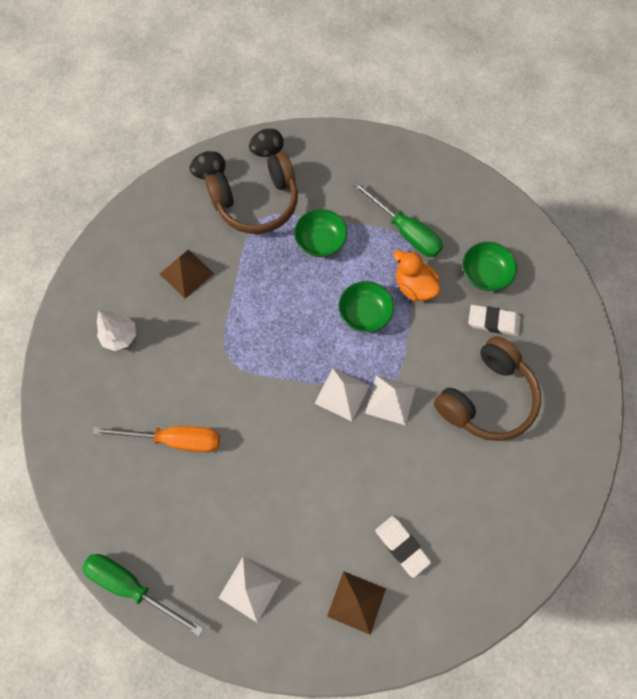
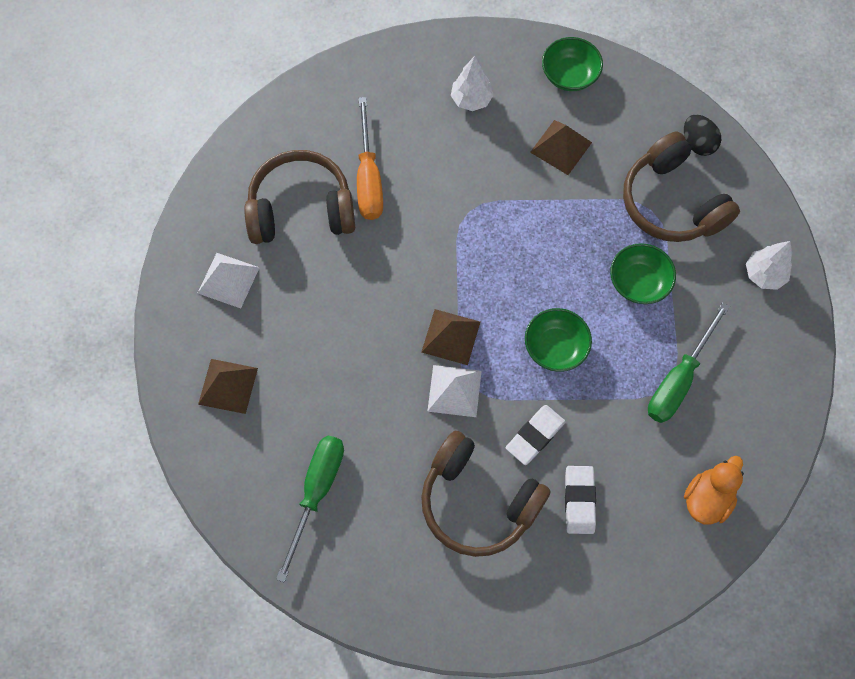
camera: 80 degrees right, 0 degrees up
green screwdriver [82,554,204,636] -> green screwdriver moved to [276,435,344,583]
black egg [249,128,284,157] -> none
white pyramid [314,368,370,421] -> brown pyramid [421,309,480,365]
white eraser [375,516,431,578] -> white eraser moved to [506,405,566,465]
orange duck [394,250,441,301] -> orange duck moved to [684,456,744,525]
green bowl [463,242,517,291] -> green bowl moved to [542,37,603,91]
none -> brown headphones [244,150,355,244]
none -> white tree [746,241,792,290]

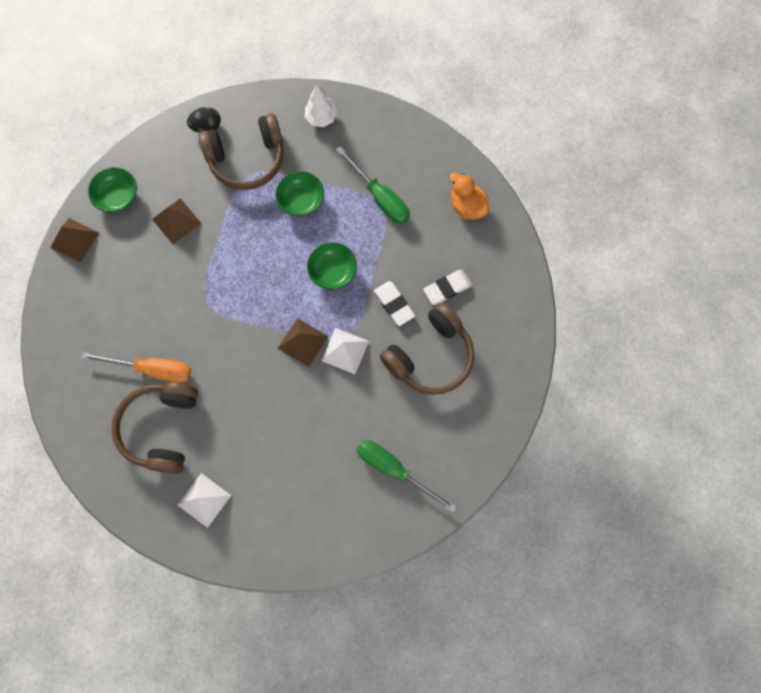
camera: 75 degrees left, 5 degrees up
brown pyramid [198,359,258,414] -> brown pyramid moved to [50,218,99,263]
white tree [451,56,494,111] -> none
white eraser [565,466,596,534] -> white eraser turned 45 degrees counterclockwise [423,270,472,305]

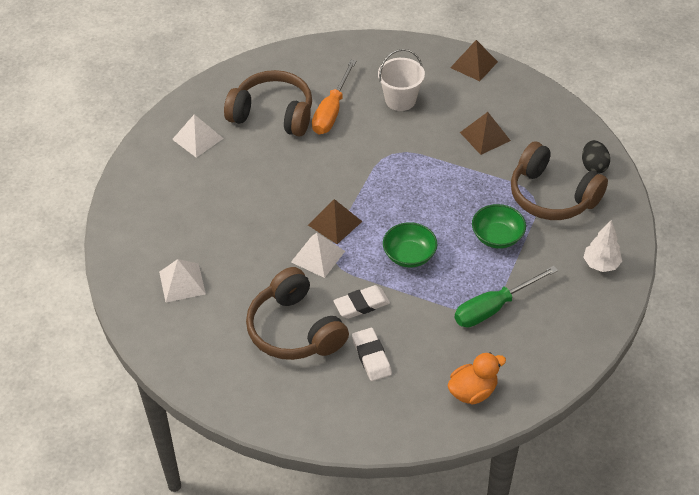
camera: 100 degrees right, 25 degrees down
green bowl [88,167,137,212] -> none
brown headphones [199,114,284,190] -> brown headphones turned 45 degrees counterclockwise [511,142,608,220]
green screwdriver [357,440,457,513] -> white pyramid [159,259,206,303]
none -> white bucket [378,49,425,111]

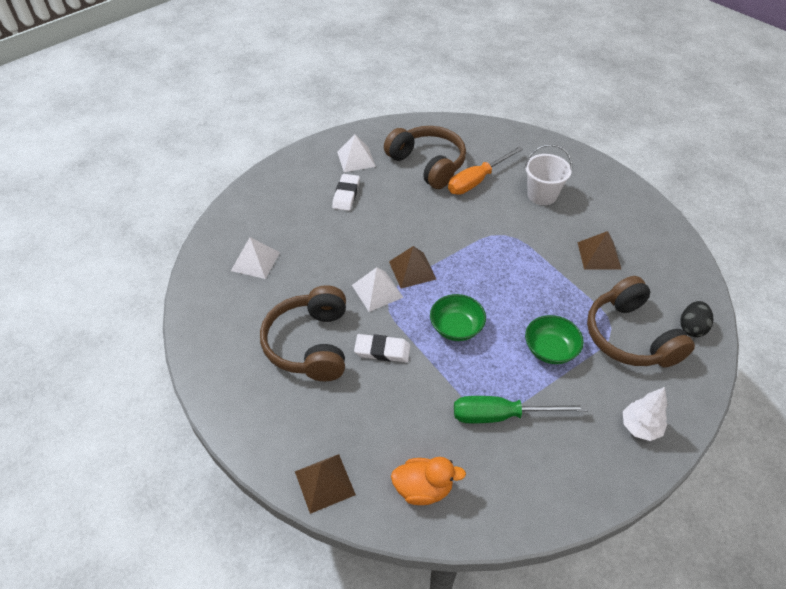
camera: 30 degrees right, 0 degrees up
white eraser [352,328,392,381] -> white eraser moved to [332,174,360,211]
brown pyramid [450,40,498,81] -> brown pyramid moved to [295,454,356,514]

